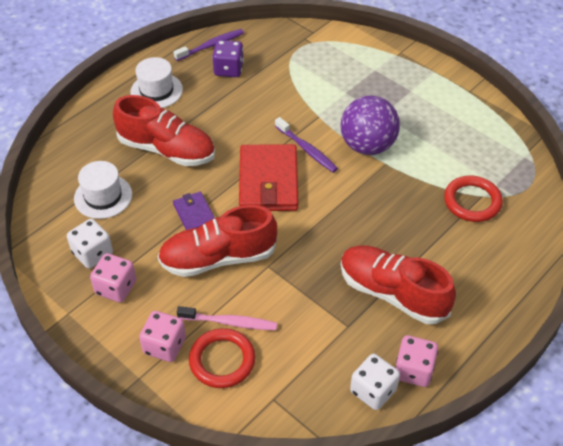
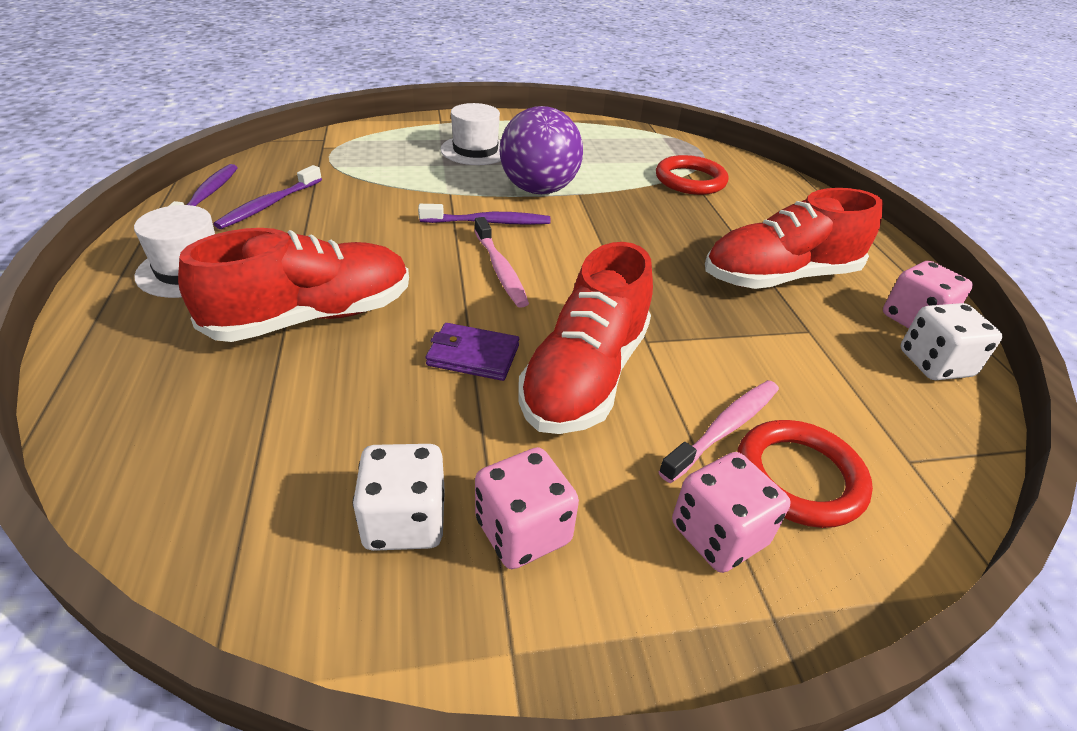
camera: 55 degrees left, 10 degrees down
white hat [74,161,132,219] -> white hat moved to [440,103,501,165]
purple dice [212,40,244,77] -> purple toothbrush [213,165,322,229]
red wallet [239,144,298,211] -> pink toothbrush [474,217,529,308]

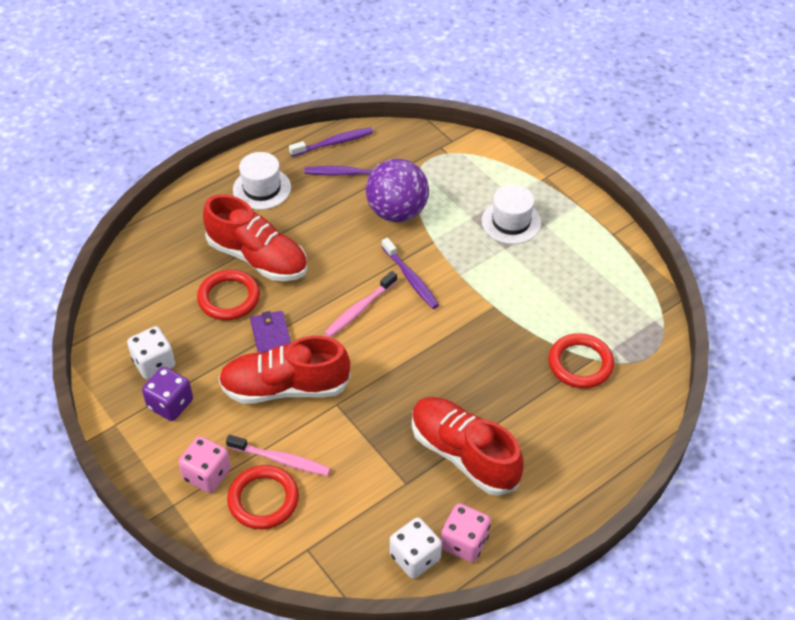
camera: 65 degrees right, 10 degrees up
pink dice [475,447,579,569] -> purple dice [142,367,193,421]
purple ball [500,106,583,194] -> purple ball moved to [366,159,429,222]
none -> red ring [197,270,260,320]

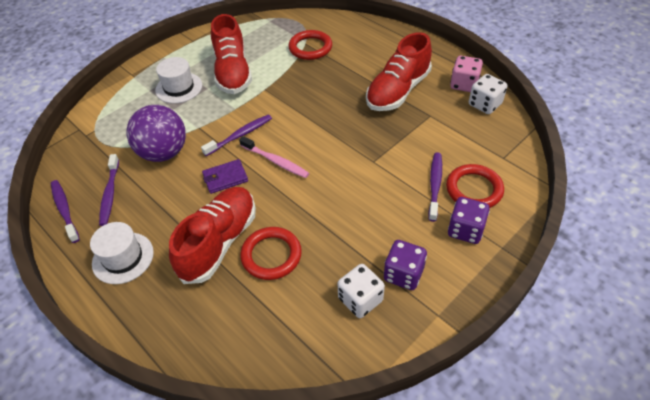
camera: 95 degrees left, 0 degrees up
pink dice [178,436,231,493] -> purple dice [448,197,490,244]
red shoe [218,336,351,404] -> red shoe moved to [211,14,252,94]
pink toothbrush [226,435,331,476] -> purple toothbrush [428,153,442,222]
purple wallet [250,311,291,352] -> purple wallet moved to [202,159,248,194]

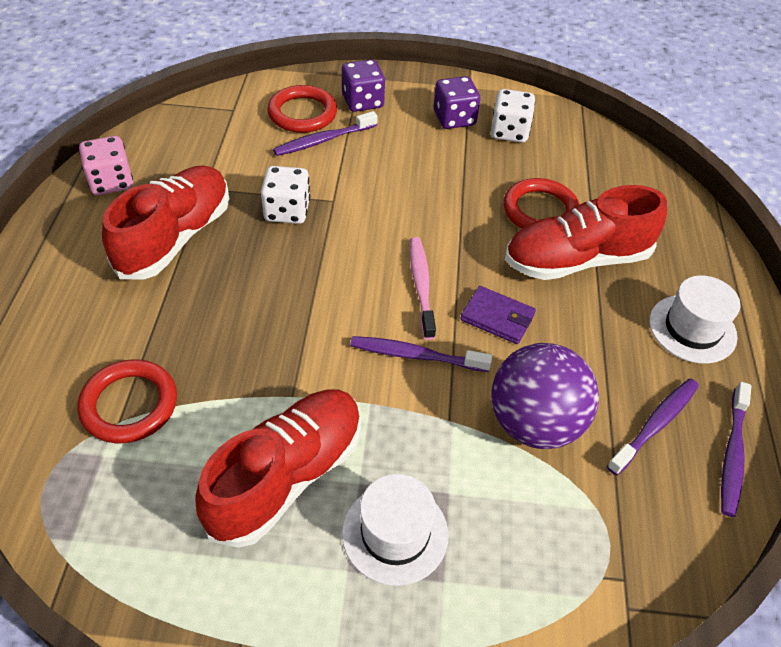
camera: 135 degrees left, 0 degrees up
red shoe [366,32,432,111] -> red shoe turned 60 degrees counterclockwise [102,165,229,280]
white dice [469,74,507,114] -> white dice moved to [261,166,310,224]

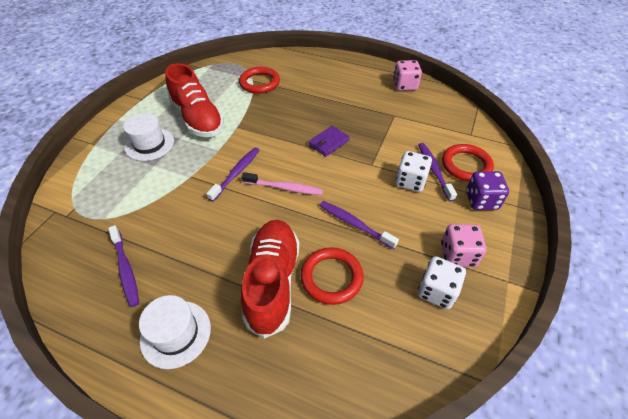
camera: 110 degrees right, 0 degrees up
red shoe [102,165,229,280] -> none
white dice [261,166,310,224] -> white dice moved to [396,151,432,192]
purple dice [434,76,480,129] -> pink dice [441,224,486,267]
purple wallet [460,286,536,344] -> purple wallet moved to [308,126,350,157]
purple ball [491,343,599,449] -> none
purple toothbrush [721,382,751,517] -> purple toothbrush moved to [320,201,399,249]

